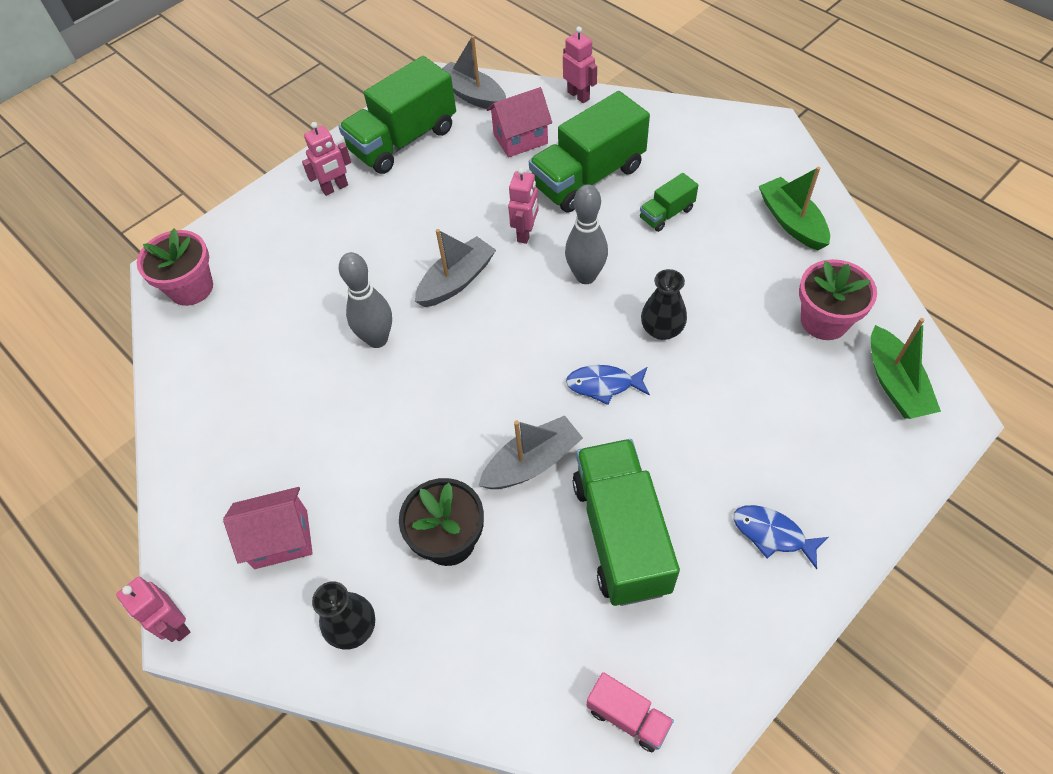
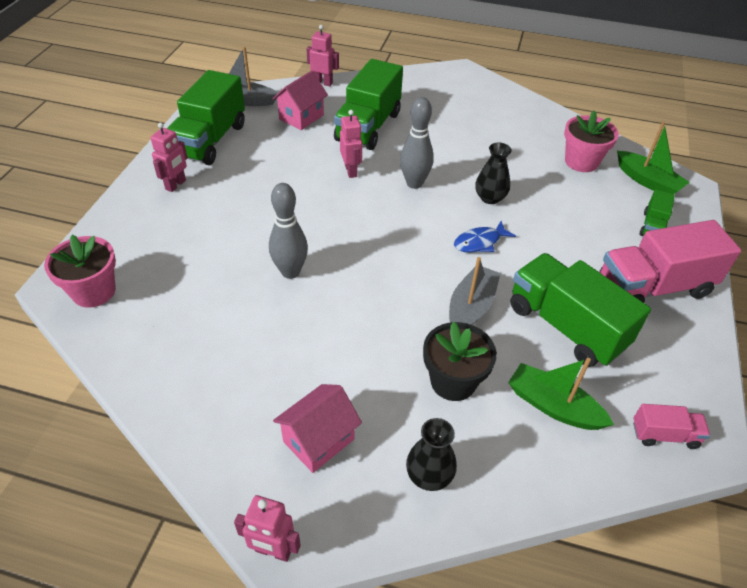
camera: 35 degrees left, 10 degrees down
grey boat [415,229,496,307] -> none
green truck [640,173,698,232] -> green truck moved to [640,190,675,236]
blue fish [733,505,828,569] -> pink truck [600,220,741,303]
green boat [759,167,830,250] -> green boat moved to [508,358,614,430]

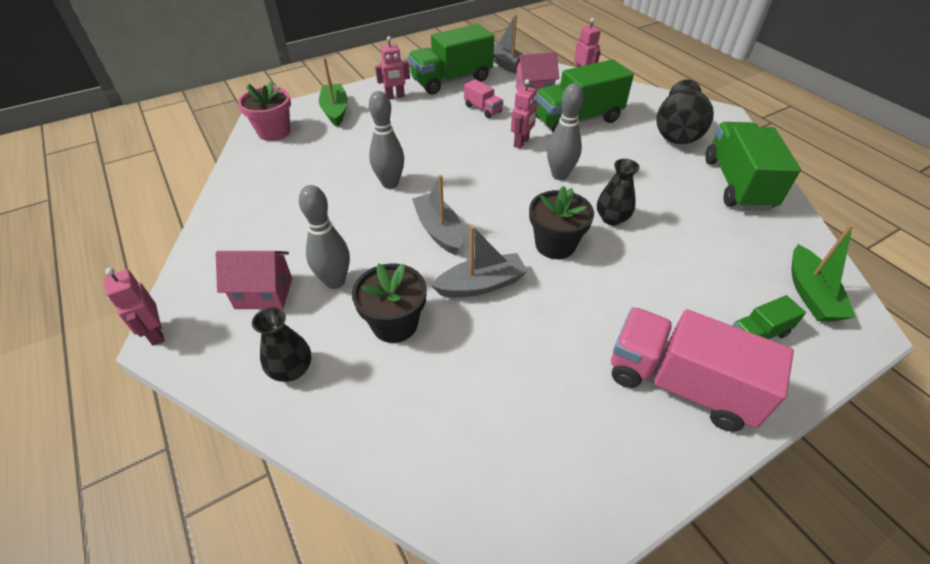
camera: 45 degrees right, 0 degrees up
blue fish [454,221,516,252] -> black flower pot [529,186,594,259]
green boat [508,358,614,430] -> green boat moved to [319,58,348,127]
green truck [510,253,651,367] -> green truck moved to [705,122,801,211]
pink flower pot [564,111,619,172] -> none
pink truck [633,404,710,449] -> pink truck moved to [464,79,503,118]
none -> grey bowling pin [299,185,350,289]
none -> grey boat [412,175,463,255]
none -> black vase [656,80,714,144]

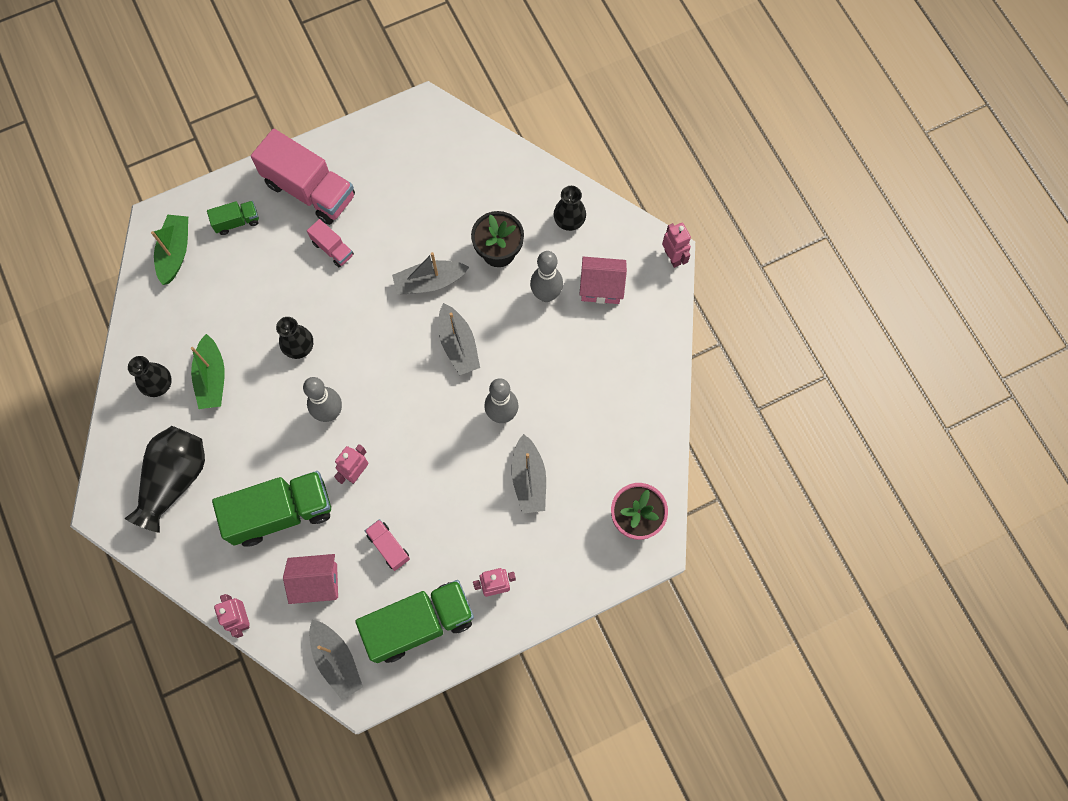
camera: 175 degrees left, 25 degrees up
green boat [319,58,348,127] -> green boat moved to [191,334,225,409]
black flower pot [529,186,594,259] -> none
green truck [705,122,801,211] -> black vase [128,356,172,397]
none -> pink truck [307,219,354,267]
none -> grey boat [512,434,546,514]

